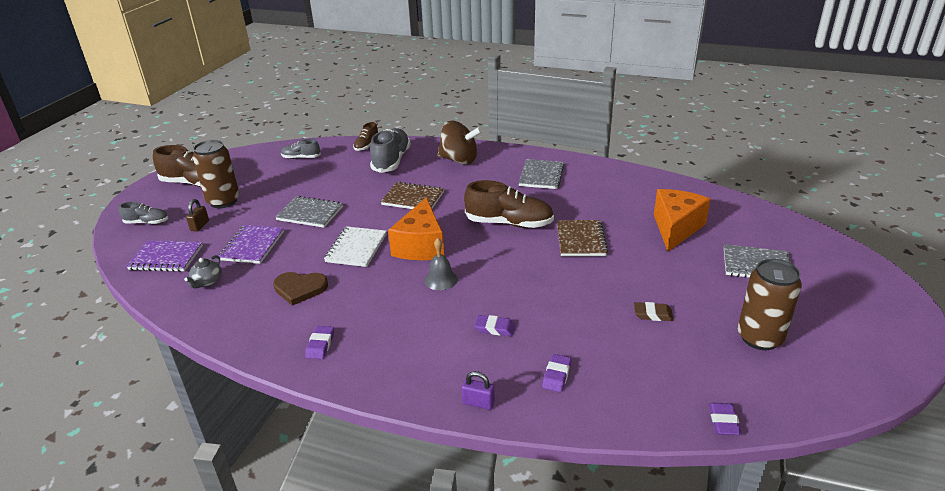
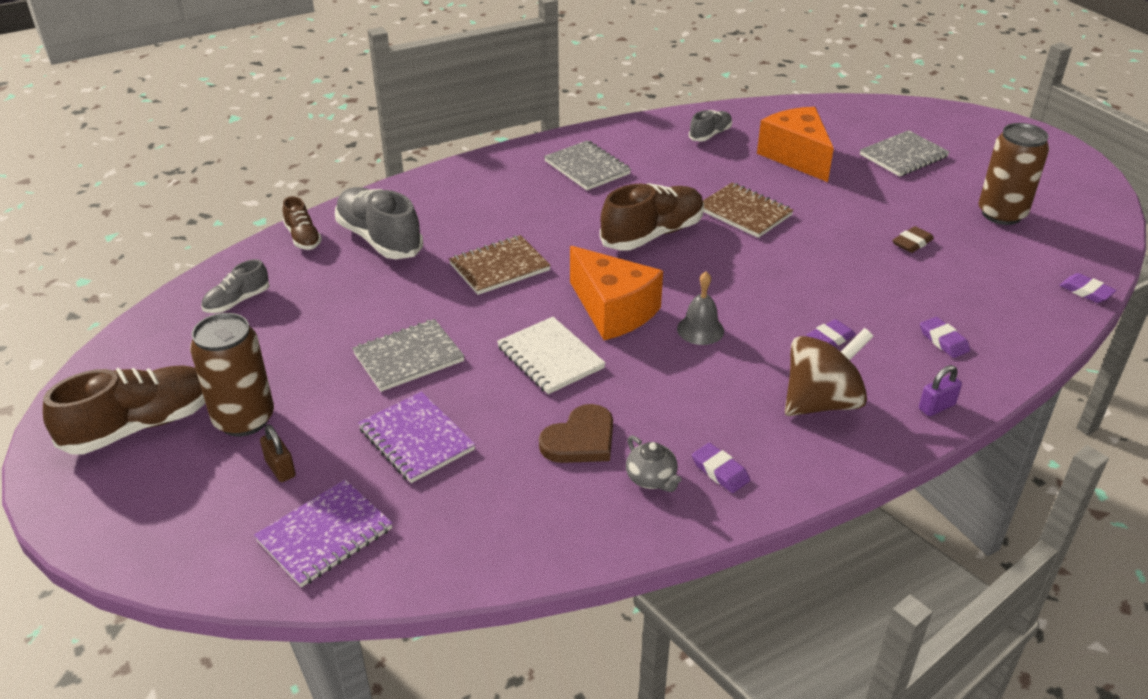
camera: 50 degrees left, 5 degrees up
grey shoe [119,201,168,224] -> grey shoe moved to [689,110,732,141]
grey teapot [184,255,222,288] -> grey teapot moved to [626,435,681,492]
brown spinning top [438,121,482,165] -> brown spinning top moved to [785,328,874,416]

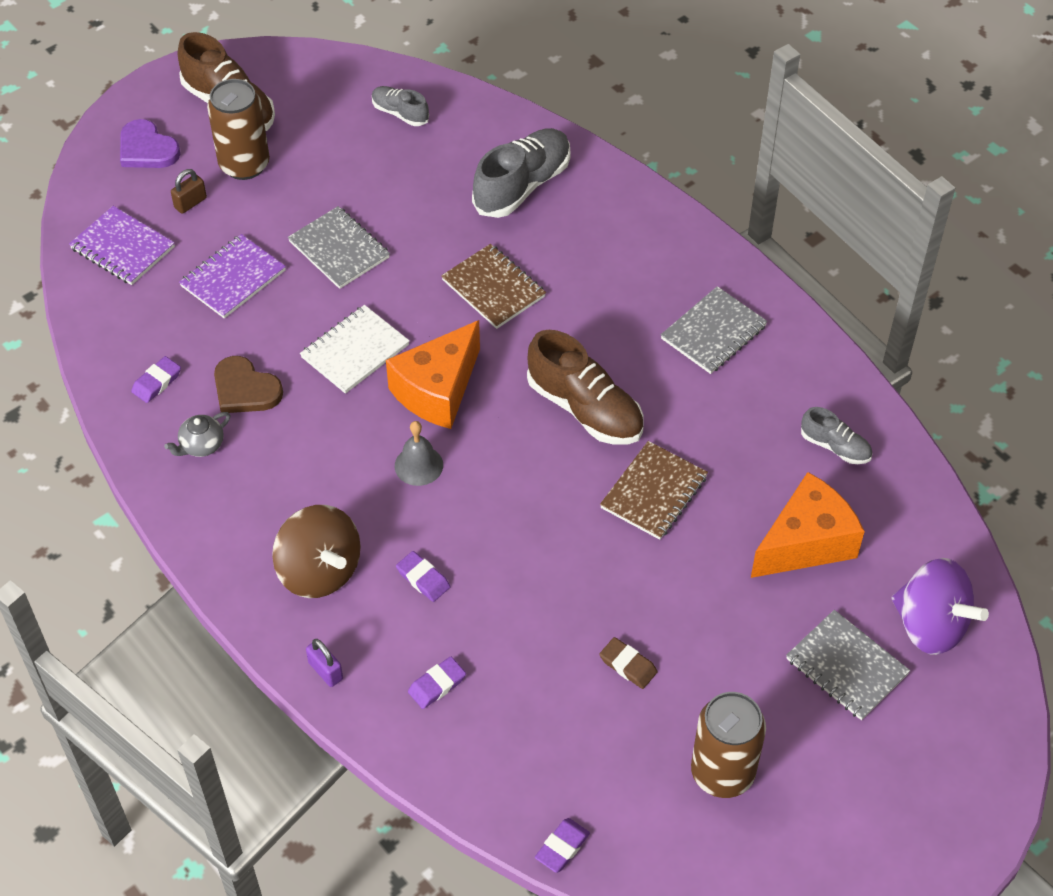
camera: 80 degrees right, 15 degrees up
brown shoe [283,196,322,250] -> none
purple eraser [692,443,750,493] -> purple eraser moved to [131,356,181,403]
none -> purple heart [120,119,180,168]
none -> purple spinning top [891,558,989,655]

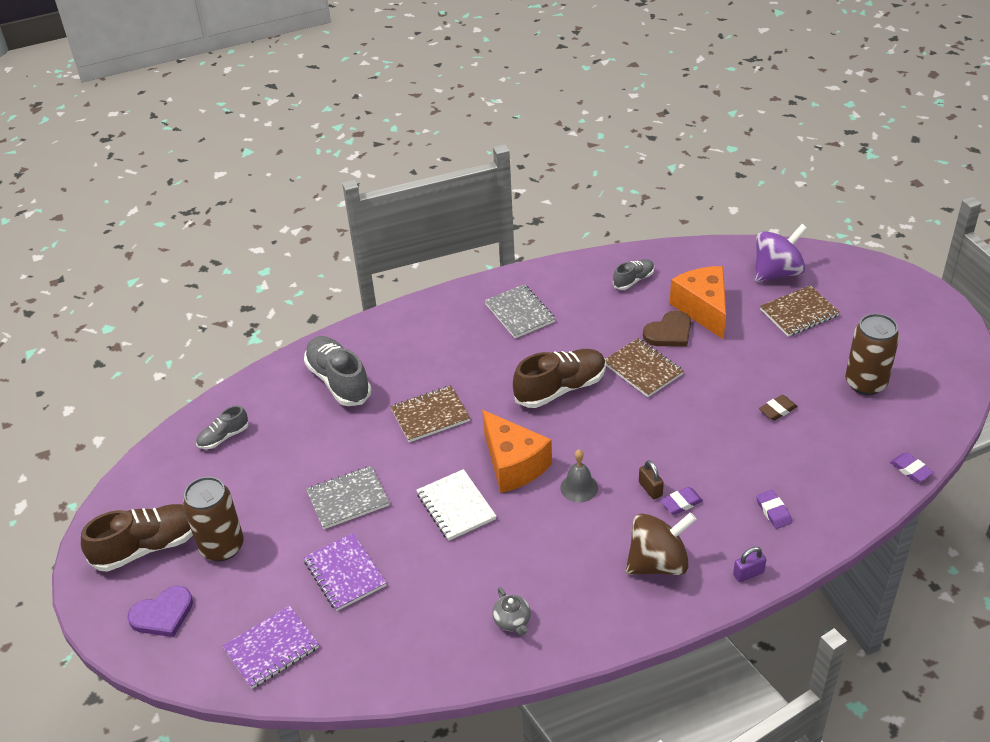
camera: 70 degrees left, 10 degrees down
purple eraser [131,356,181,403] -> none
brown padlock [171,169,207,214] -> brown padlock moved to [639,460,664,499]
brown heart [214,356,283,413] -> brown heart moved to [643,310,691,347]
grey notebook [786,610,910,720] -> brown notebook [760,285,840,337]

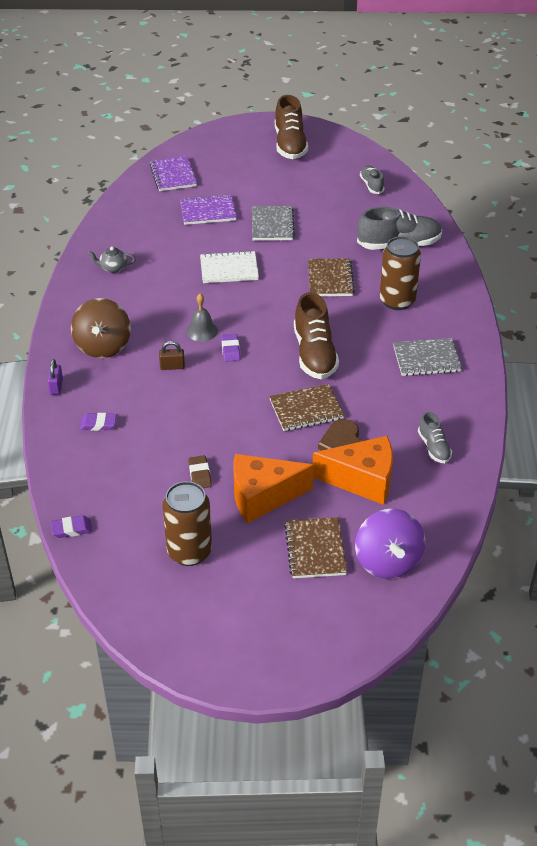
camera: 110 degrees right, 0 degrees up
purple heart [128,586,193,637] -> none
brown can [183,477,244,562] -> brown can moved to [380,236,421,310]
orange cheese [482,410,552,493] -> orange cheese moved to [233,454,314,523]
purple eraser [660,487,703,515] -> purple eraser moved to [221,334,240,362]

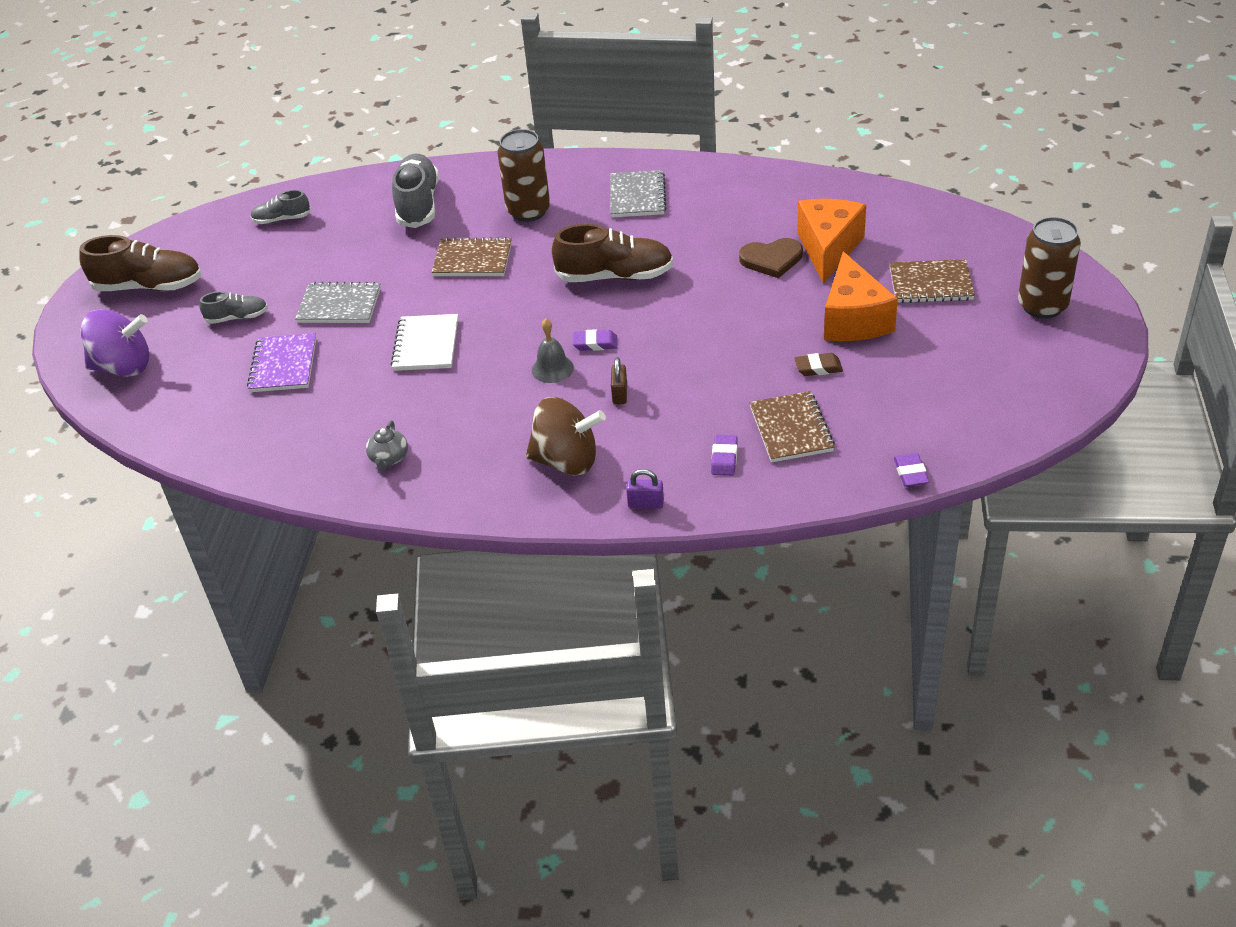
camera: 80 degrees left, 0 degrees up
purple notebook [149,156,197,191] -> none
brown can [162,481,212,566] -> brown can moved to [1018,217,1081,319]
brown notebook [269,384,344,431] -> brown notebook moved to [750,391,835,462]
purple spinning top [355,509,425,579] -> purple spinning top moved to [80,309,149,377]
grey shoe [418,412,452,463] -> grey shoe moved to [199,291,268,324]

